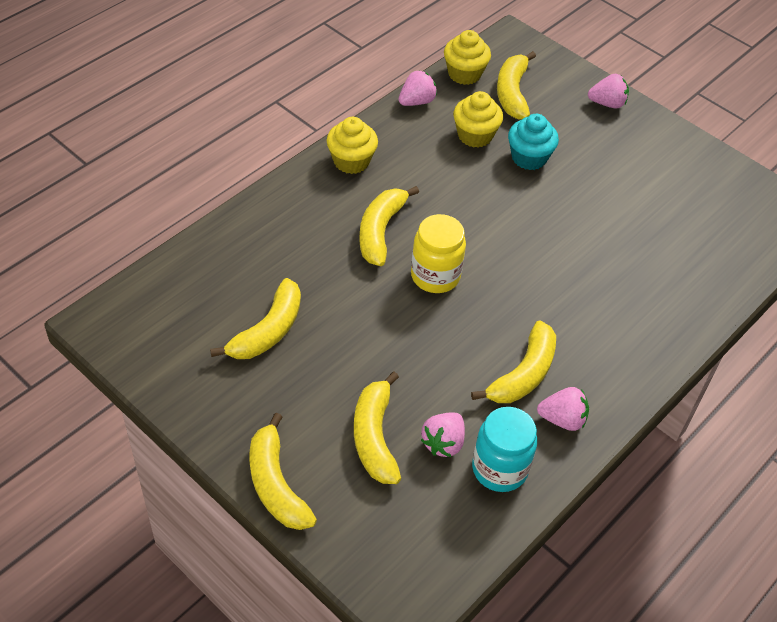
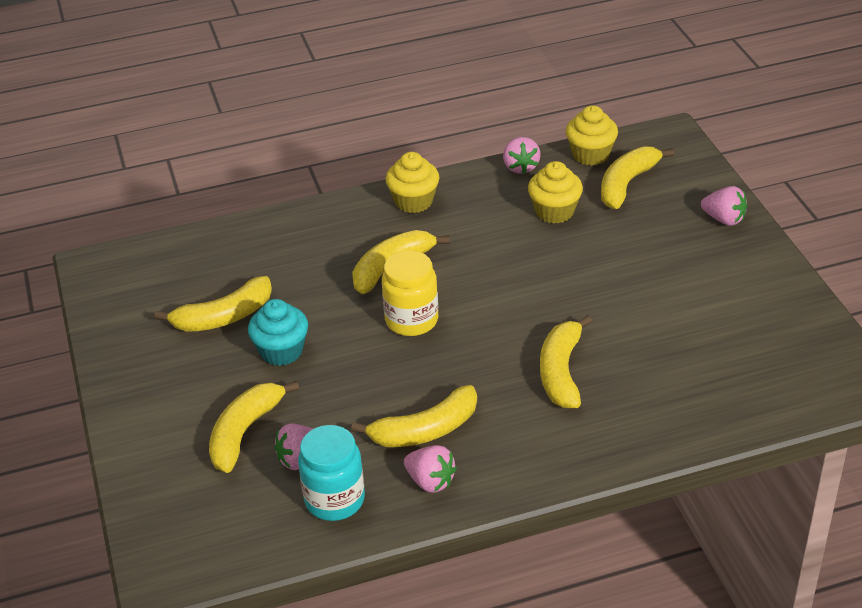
camera: 35 degrees right, 10 degrees down
yellow banana [250,413,317,530] -> yellow banana moved to [540,315,592,408]
pink strawberry [399,70,437,106] -> pink strawberry turned 90 degrees clockwise [503,137,541,174]
turquoise cupcake [508,114,559,170] -> turquoise cupcake moved to [248,299,308,366]

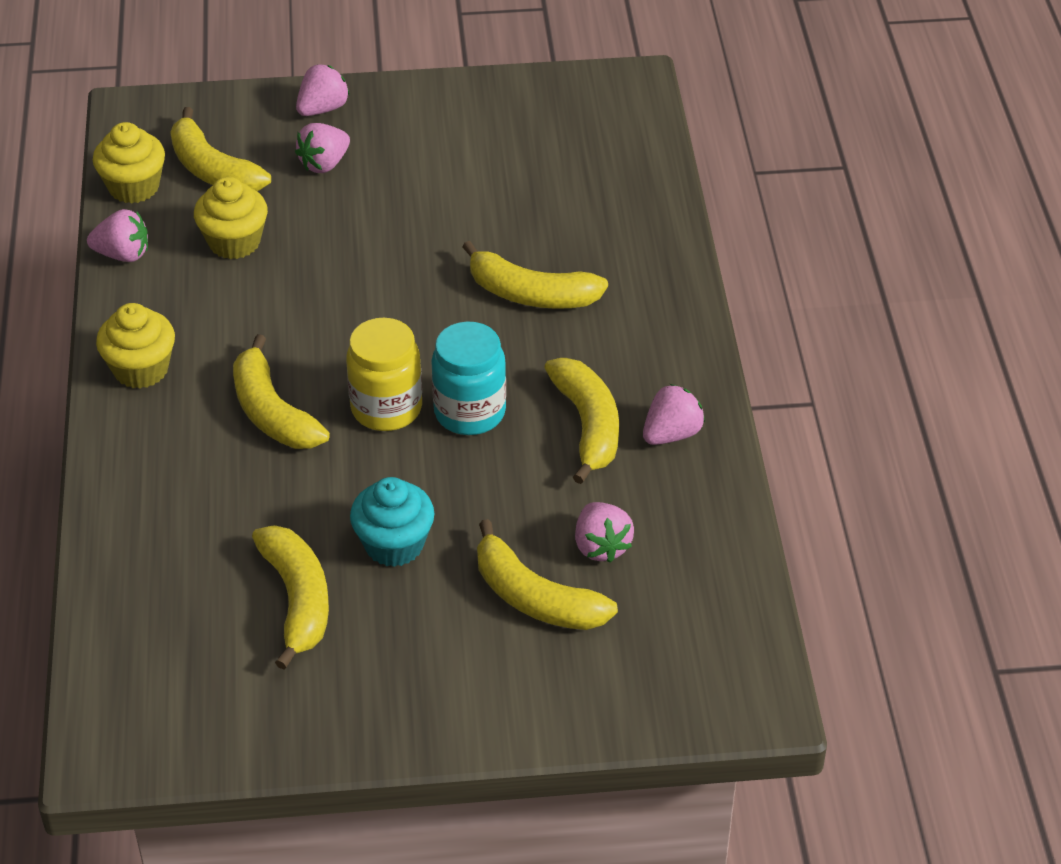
camera: 80 degrees left, 5 degrees up
turquoise jar [298,425,365,521] -> turquoise jar moved to [431,322,506,435]
none -> pink strawberry [295,123,350,173]

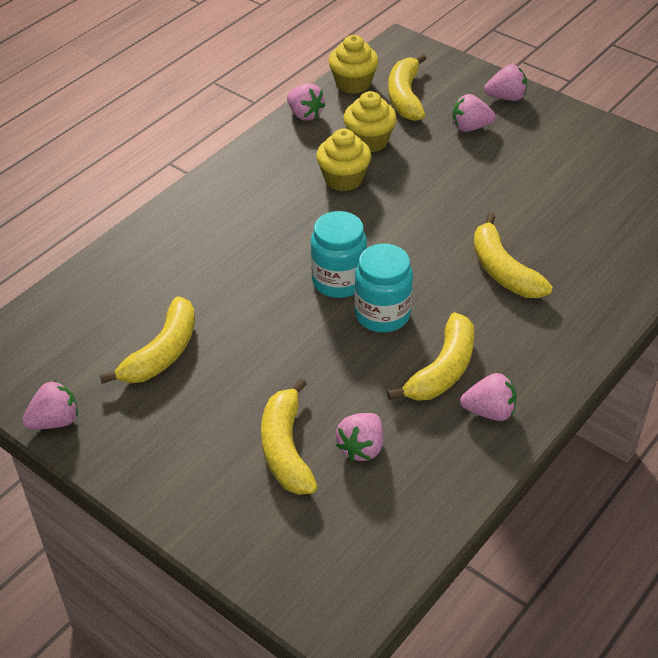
camera: 45 degrees right, 0 degrees up
yellow cupcake [96,303,175,389] -> yellow cupcake moved to [316,129,371,191]
yellow banana [233,334,330,449] -> none
yellow jar [346,318,422,431] -> turquoise jar [311,211,367,298]
turquoise cupcake [350,477,435,567] -> none
none -> pink strawberry [22,380,78,429]

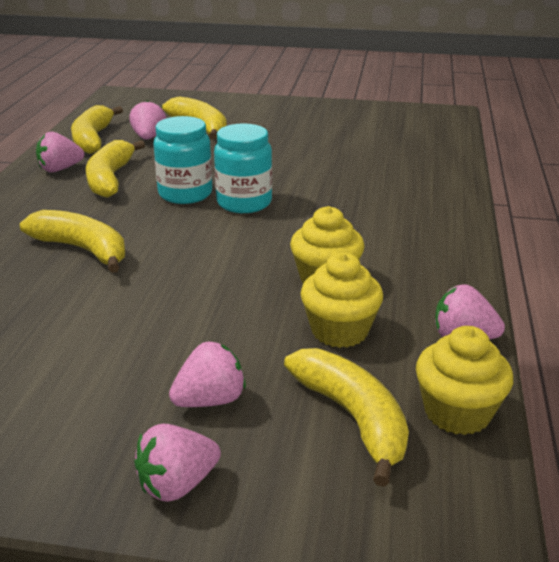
camera: 150 degrees right, 15 degrees down
pink strawberry [22,380,78,429] -> none
yellow banana [100,296,195,384] -> yellow banana moved to [71,105,123,154]

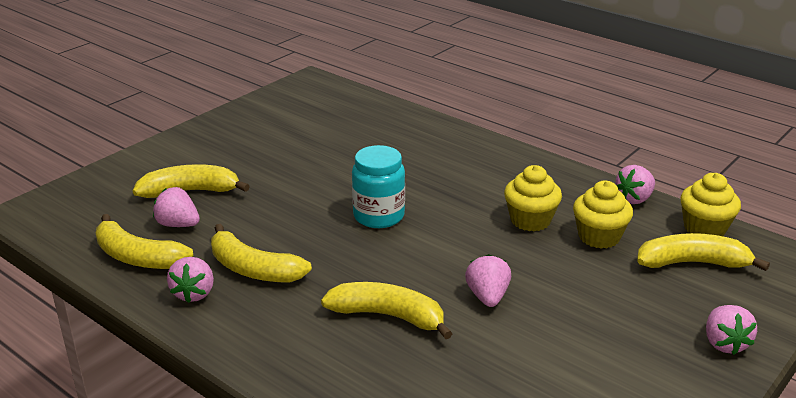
camera: 60 degrees left, 0 degrees up
yellow banana [20,210,125,273] -> yellow banana turned 45 degrees clockwise [321,282,453,339]
turquoise jar [153,116,212,204] -> none
pink strawberry [169,342,246,407] -> pink strawberry moved to [465,254,511,307]

